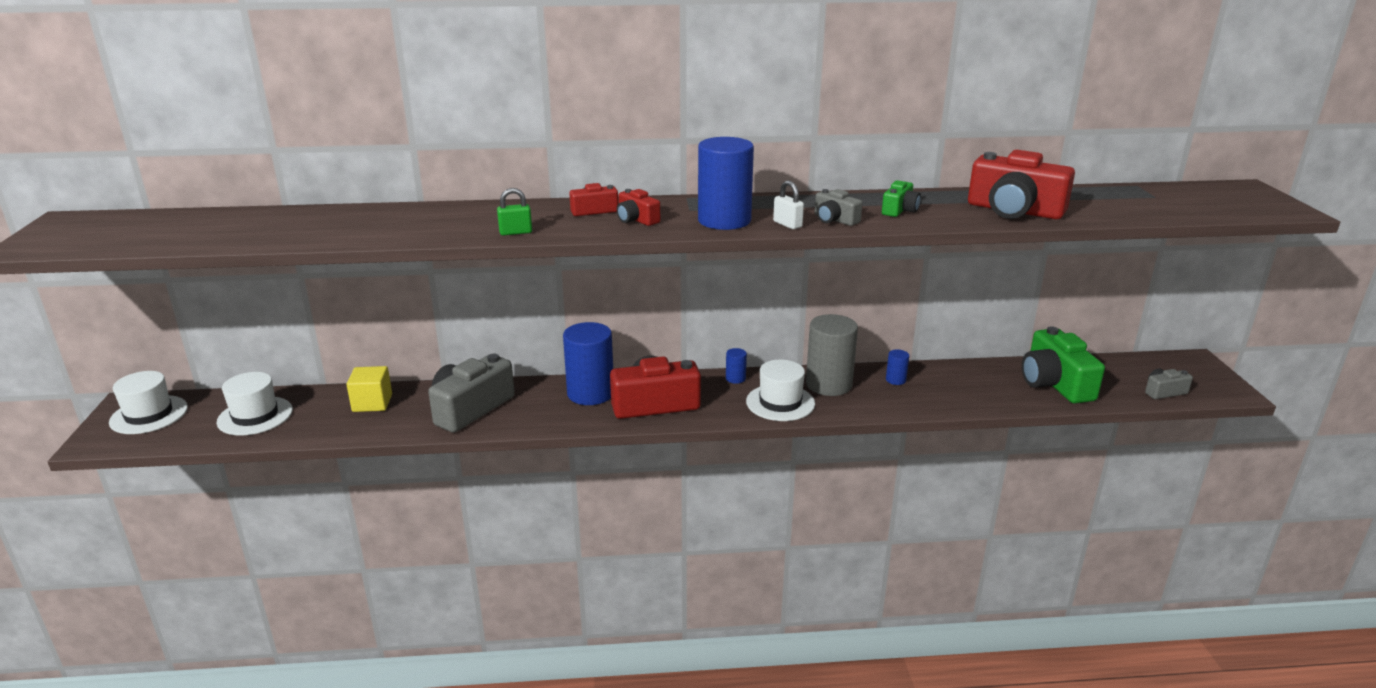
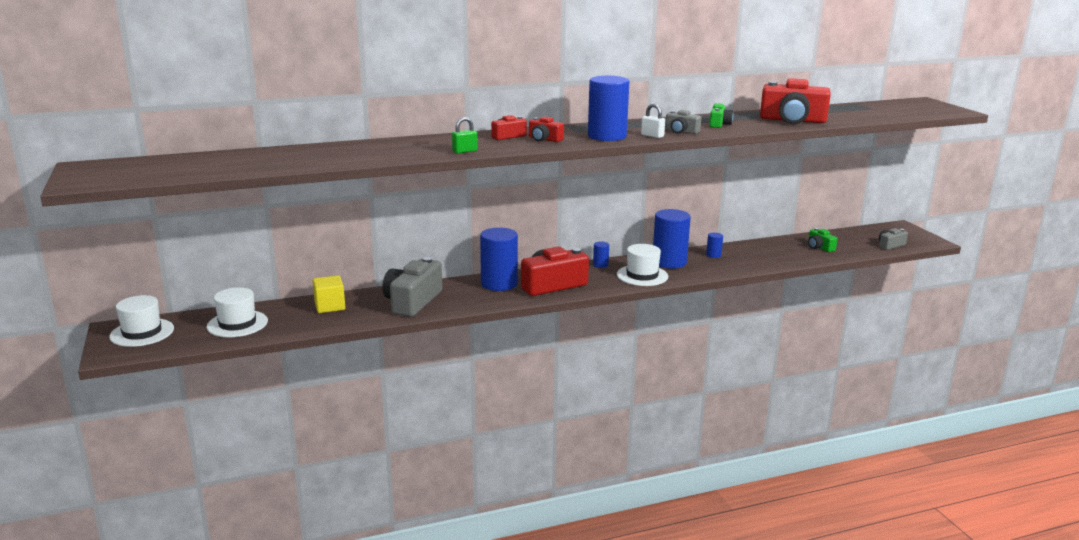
camera: 15 degrees left, 5 degrees down
grey cylinder [806,314,858,396] -> blue cylinder [653,209,691,269]
green camera [1022,326,1105,403] -> green camera [808,228,837,252], size x0.50

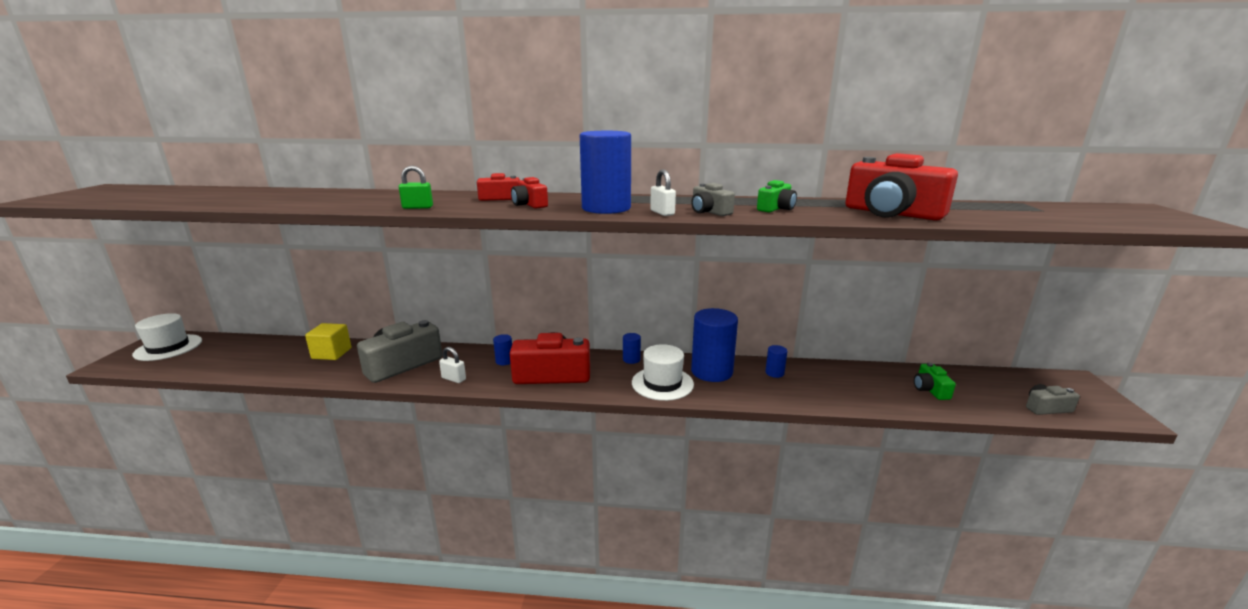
camera: 25 degrees right, 0 degrees up
white hat [207,287,268,337] -> none
blue cylinder [480,227,518,291] -> blue cylinder [493,334,512,365], size x0.44
none -> white padlock [439,347,466,383]

